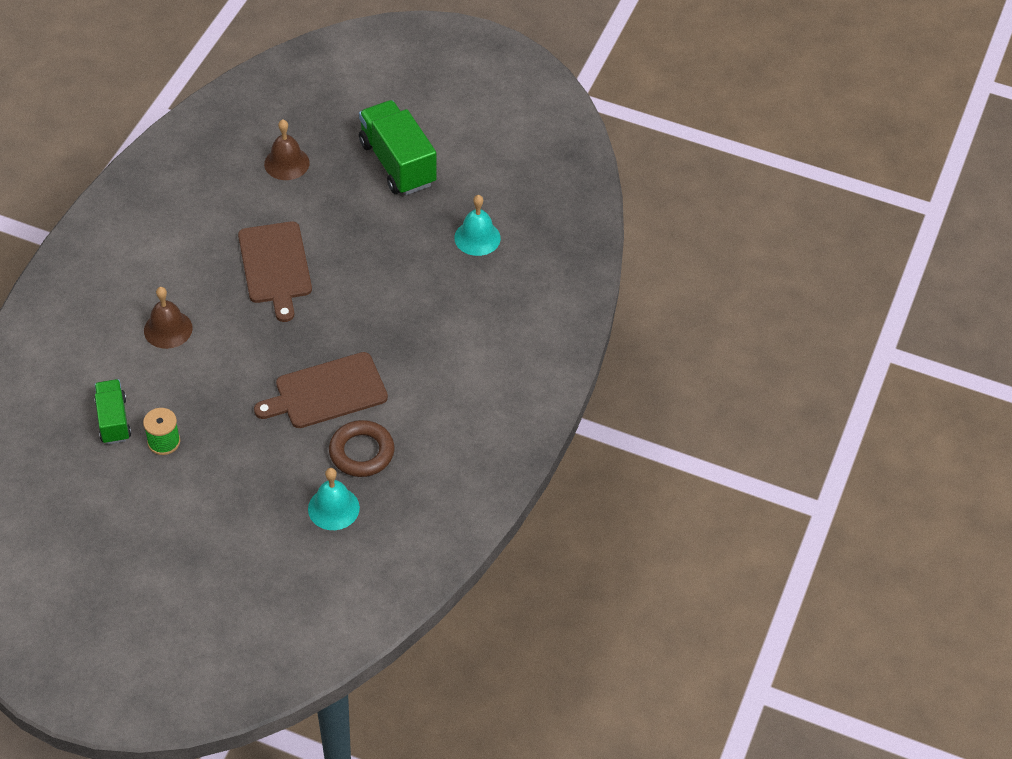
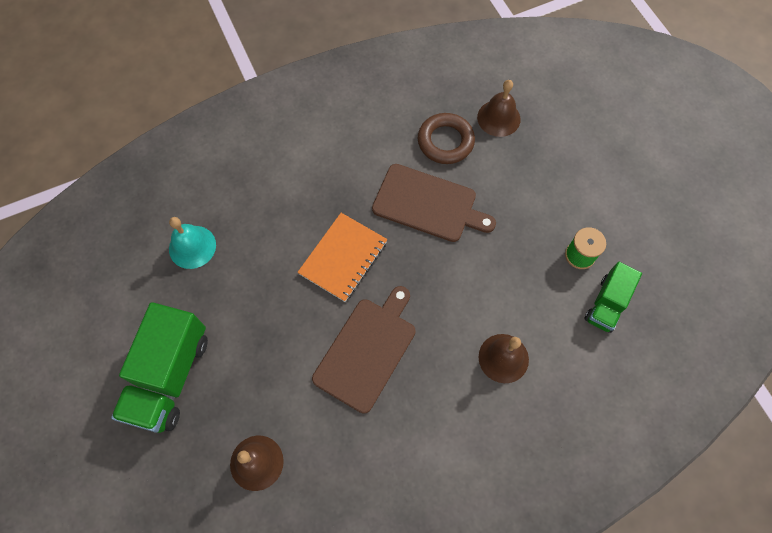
camera: 135 degrees left, 15 degrees up
turquoise bell [308,468,360,530] -> brown bell [477,80,521,137]
none -> orange notebook [297,213,388,302]

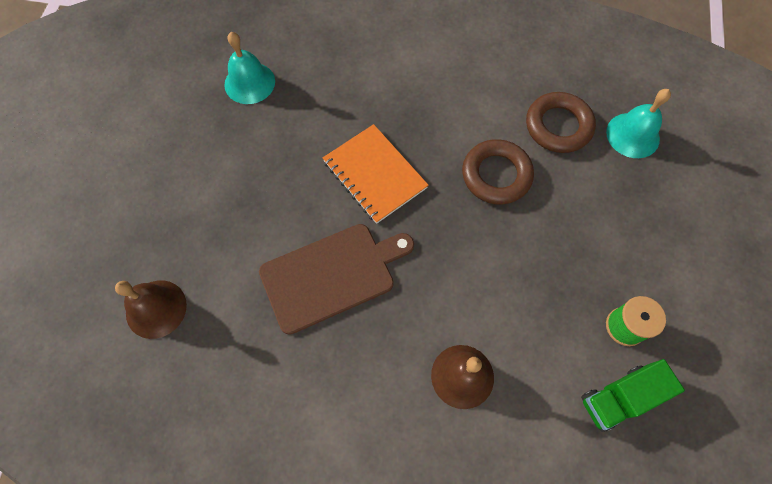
camera: 35 degrees right, 0 degrees up
green truck [111,302,208,433] -> none
orange notebook [297,213,388,302] -> orange notebook turned 75 degrees clockwise [323,124,429,224]
brown cutting board [372,164,496,242] -> brown ring [462,139,534,205]
brown bell [477,80,521,137] -> turquoise bell [606,89,671,158]

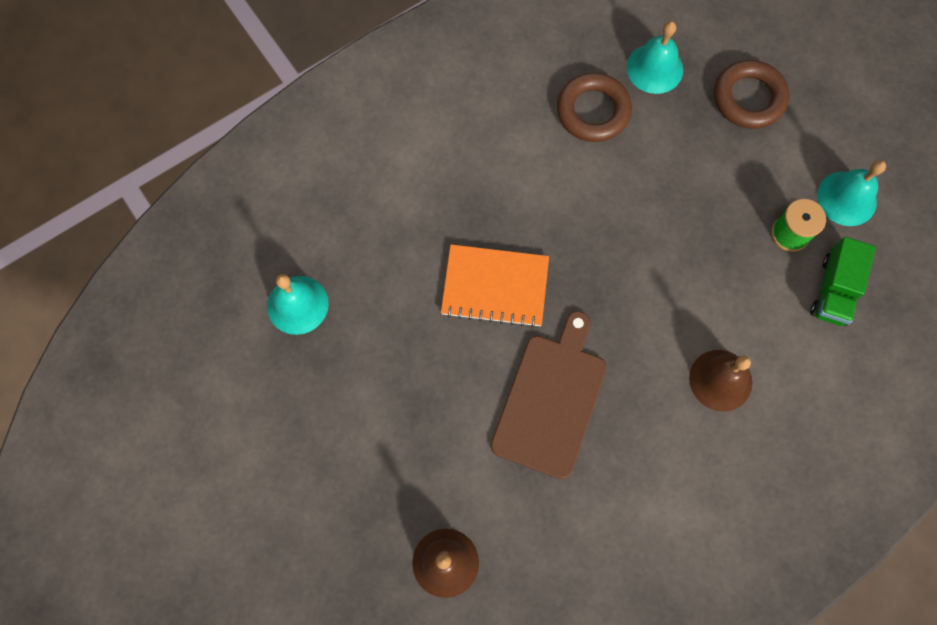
camera: 45 degrees left, 5 degrees up
brown ring [462,139,534,205] -> brown ring moved to [714,60,790,129]
none -> turquoise bell [817,160,886,226]

